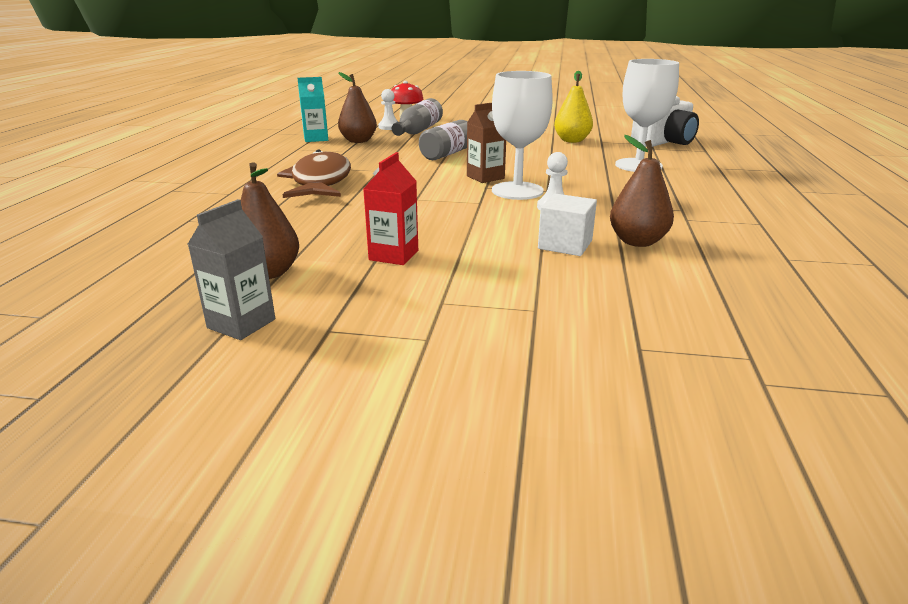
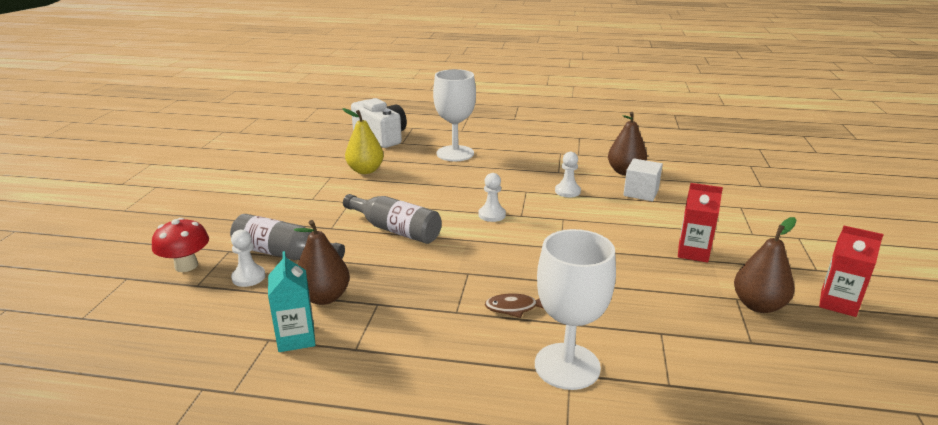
camera: 90 degrees left, 0 degrees up
grey carton [188,199,275,340] -> red carton [819,226,883,317]
brown fish [277,149,351,198] -> brown fish [485,293,544,318], size x0.44
brown carton [467,103,506,183] -> white pawn [479,173,506,222]
white goblet [492,71,553,200] -> white goblet moved to [535,229,616,390]

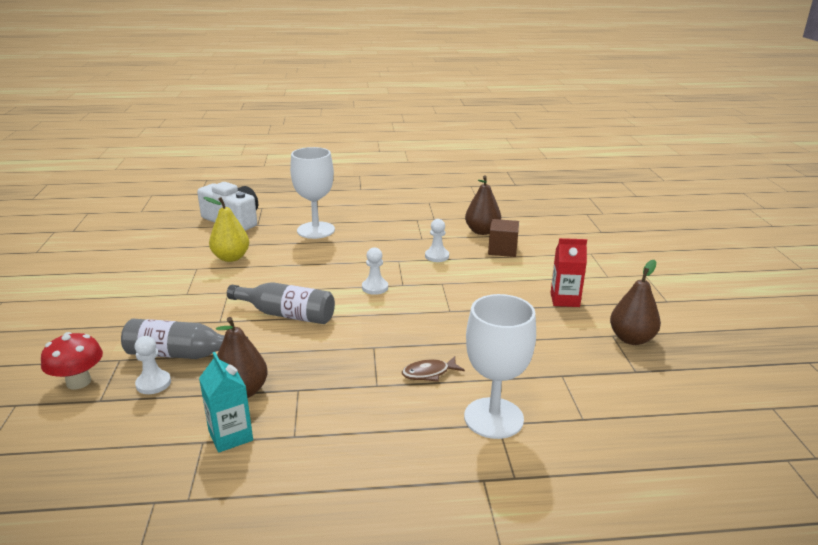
camera: 15 degrees left, 0 degrees up
white cube [623,158,663,201] -> brown cube [488,219,519,257]
red carton [819,226,883,317] -> none

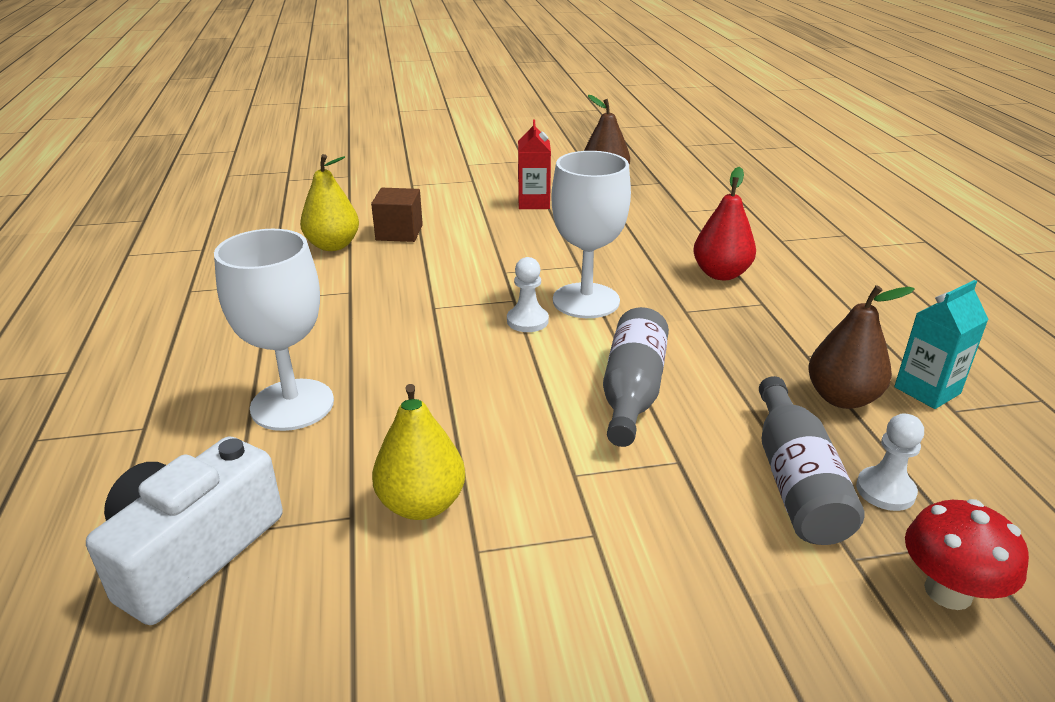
camera: 95 degrees left, 5 degrees up
brown fish [402,356,465,382] -> red pear [693,167,756,280]
white pawn [425,219,449,262] -> none
white goblet [464,294,536,439] -> white goblet moved to [551,151,631,318]
brown pear [465,176,501,235] -> yellow pear [300,154,359,251]

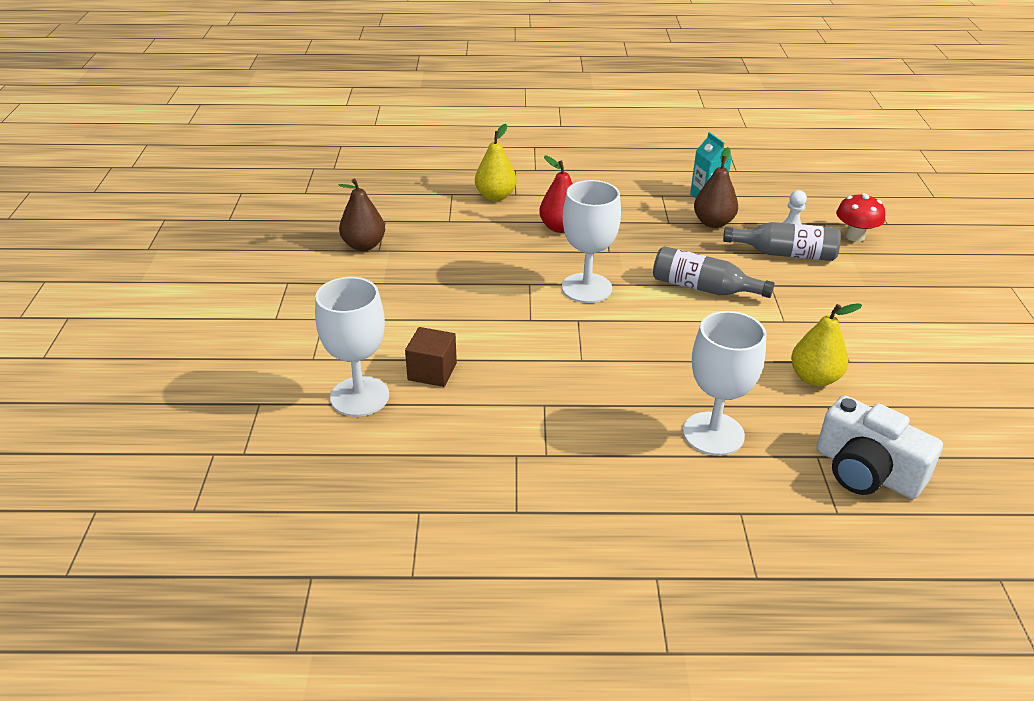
camera: 80 degrees left, 5 degrees up
yellow pear [300,154,359,251] -> yellow pear moved to [475,124,517,201]
white pawn [507,257,549,332] -> none
red carton [518,119,551,209] -> none
none -> white goblet [315,277,389,417]

